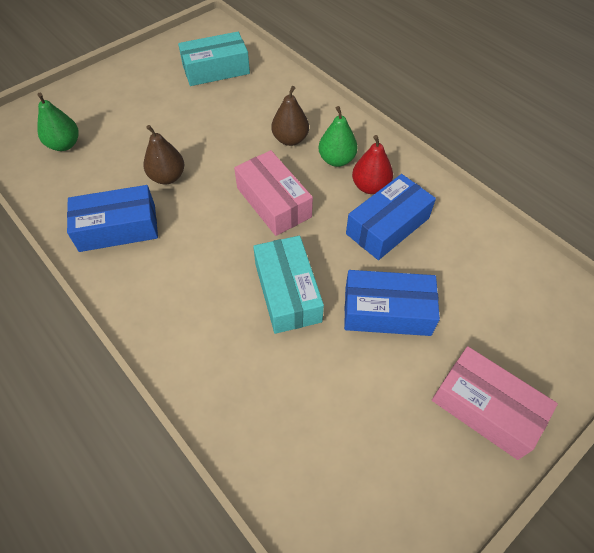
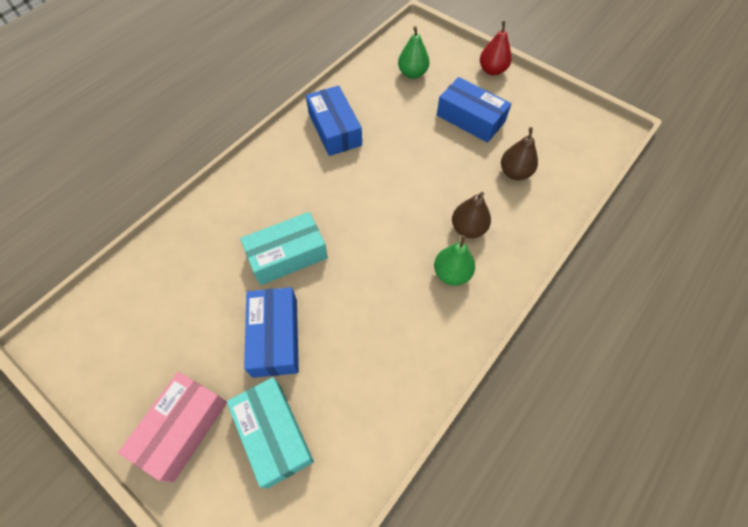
camera: 80 degrees right, 5 degrees up
brown pear [143,125,184,184] -> brown pear moved to [501,127,538,180]
turquoise box [178,32,250,86] -> turquoise box moved to [227,377,314,489]
pink box [234,150,313,236] -> none
blue box [346,174,436,260] -> blue box moved to [437,77,511,143]
red pear [352,135,393,194] -> red pear moved to [480,21,512,76]

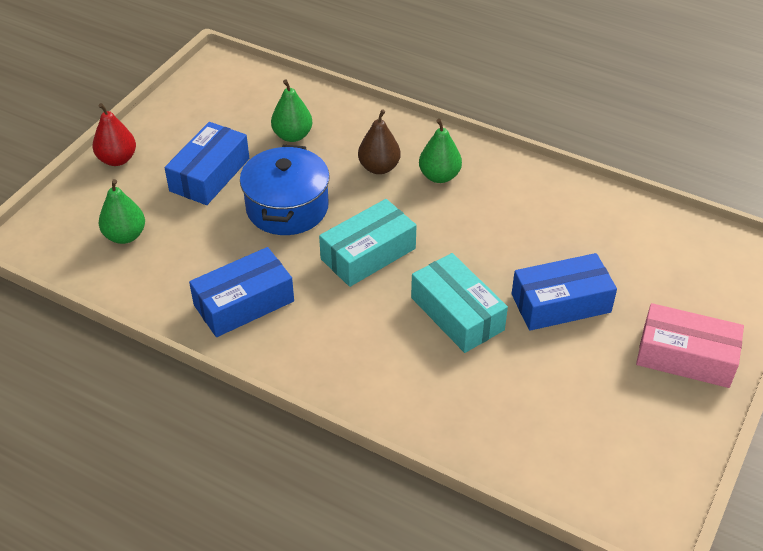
camera: 100 degrees left, 15 degrees down
turquoise box [227,377,314,489] -> turquoise box moved to [319,199,417,287]
brown pear [501,127,538,180] -> green pear [271,79,313,142]
none -> blue pot [240,145,330,235]

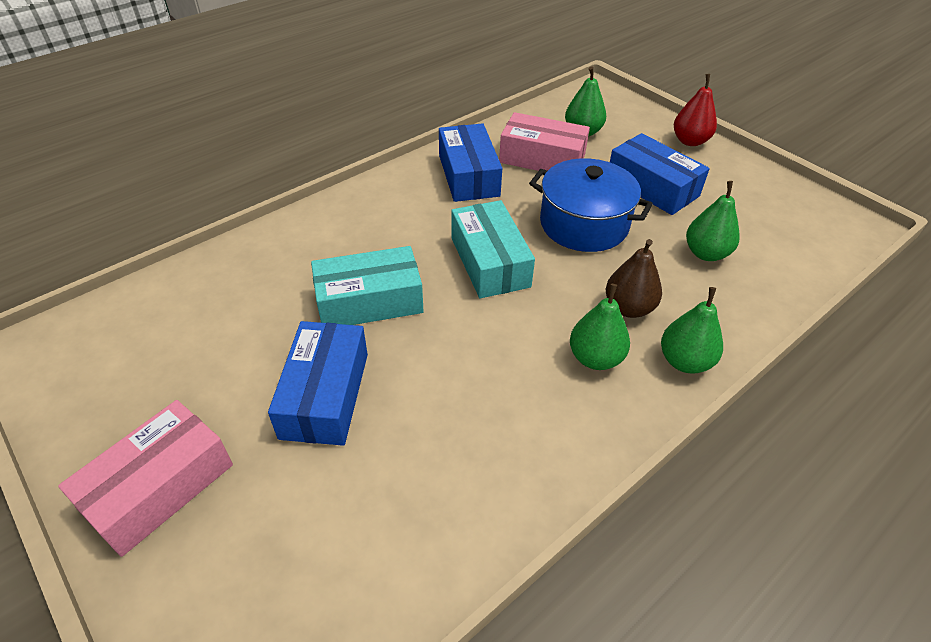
camera: 110 degrees right, 0 degrees up
none -> pink box [499,112,590,171]
none -> green pear [661,287,723,373]

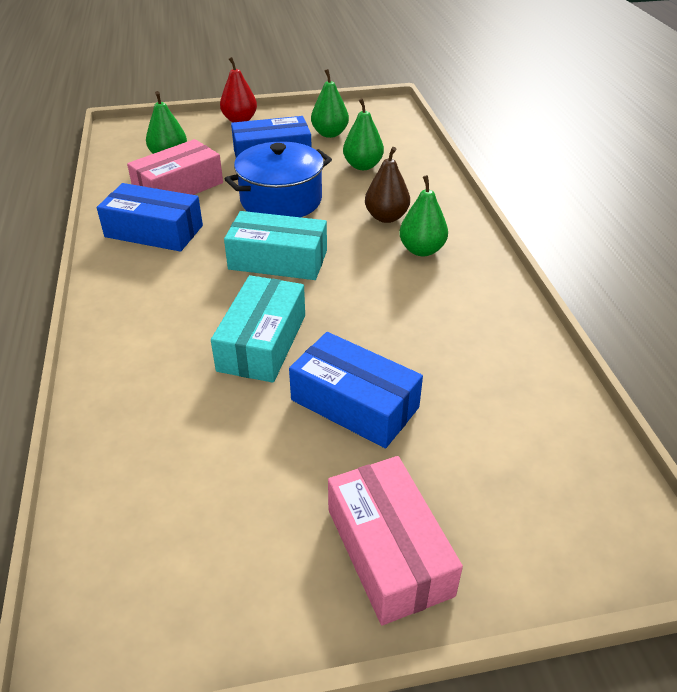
camera: 60 degrees left, 5 degrees down
green pear [661,287,723,373] -> green pear moved to [311,69,349,138]

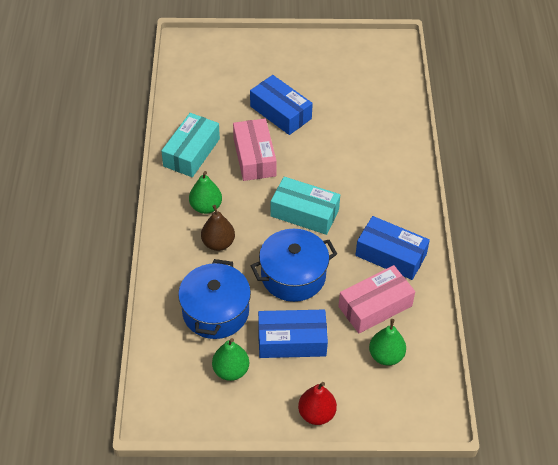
camera: 170 degrees left, 10 degrees up
turquoise box [211,275,305,383] -> turquoise box moved to [161,113,220,177]
pink box [328,456,463,625] -> pink box moved to [233,119,277,181]
green pear [343,98,384,170] -> blue pot [178,259,251,339]

